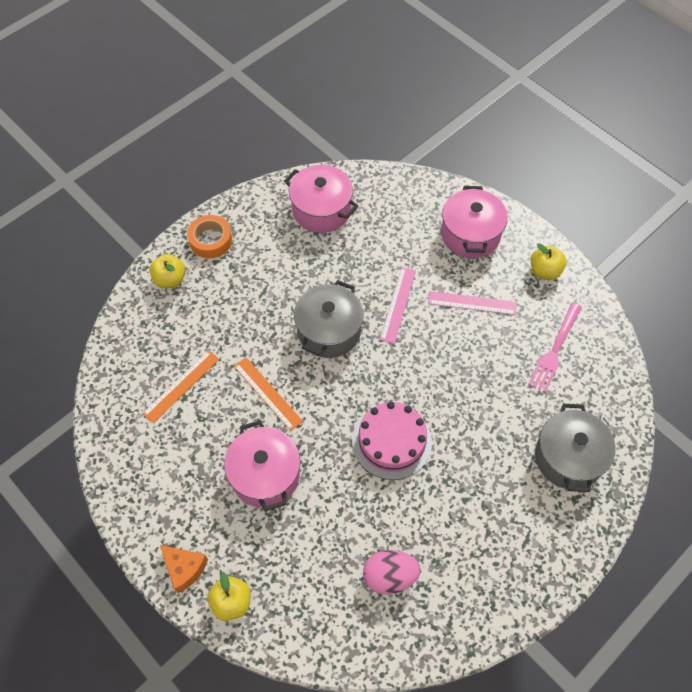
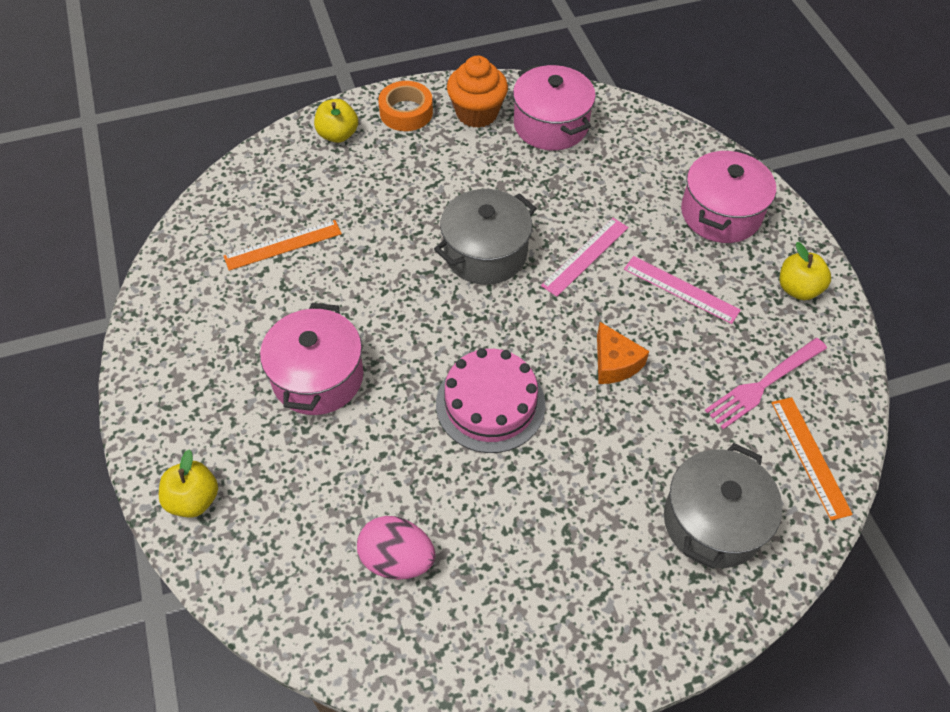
camera: 25 degrees right, 5 degrees down
orange cheese [160,545,208,593] -> orange cheese moved to [597,322,649,384]
orange ruler [234,357,303,431] -> orange ruler moved to [772,397,853,521]
none -> orange cupcake [447,56,508,128]

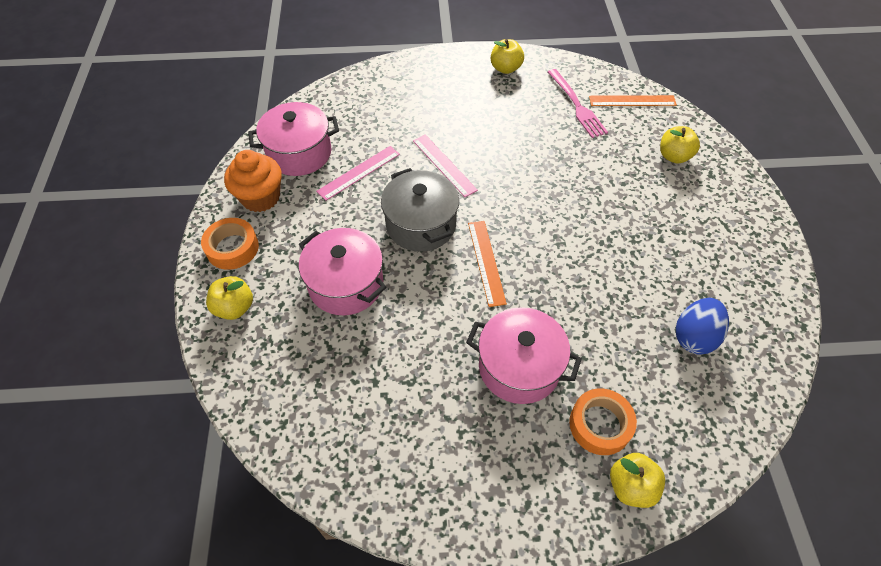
camera: 75 degrees left, 0 degrees up
orange ruler [224,220,342,271] -> orange ruler moved to [468,221,507,307]
pink egg [357,516,436,580] -> blue egg [676,298,729,355]
pink cake [436,348,545,453] -> none
orange cheese [597,322,649,384] -> none
pink ruler [624,256,741,324] -> pink ruler moved to [316,146,400,201]
grey pot [664,443,782,569] -> yellow apple [660,126,700,164]
pink pot [681,149,776,243] -> pink pot moved to [299,228,387,315]
none -> orange tape [569,388,637,455]

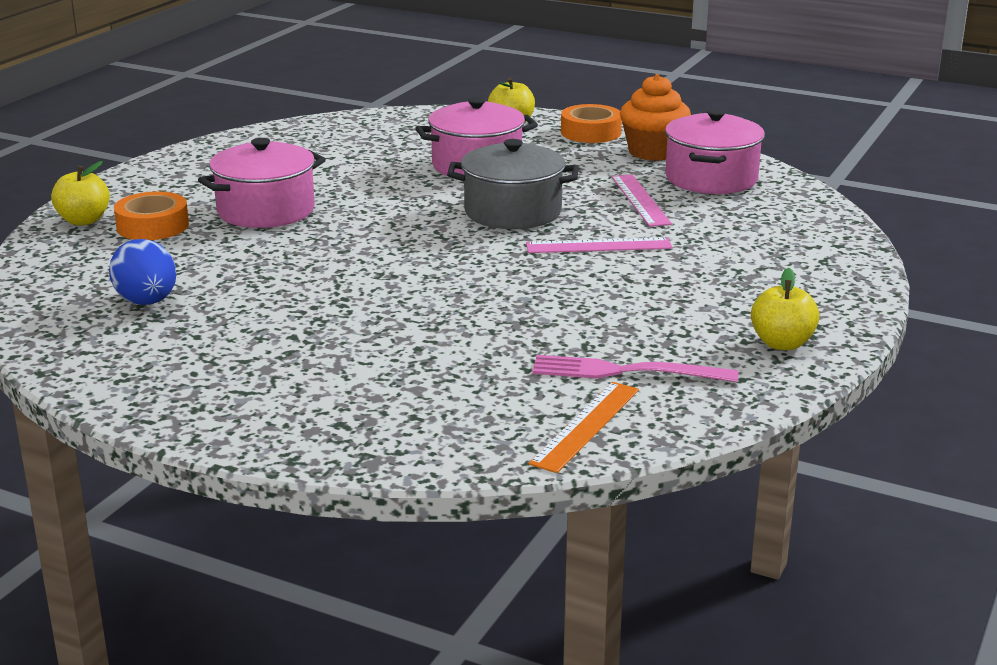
camera: 120 degrees right, 30 degrees down
orange ruler [468,221,507,307] -> none
yellow apple [660,126,700,164] -> none

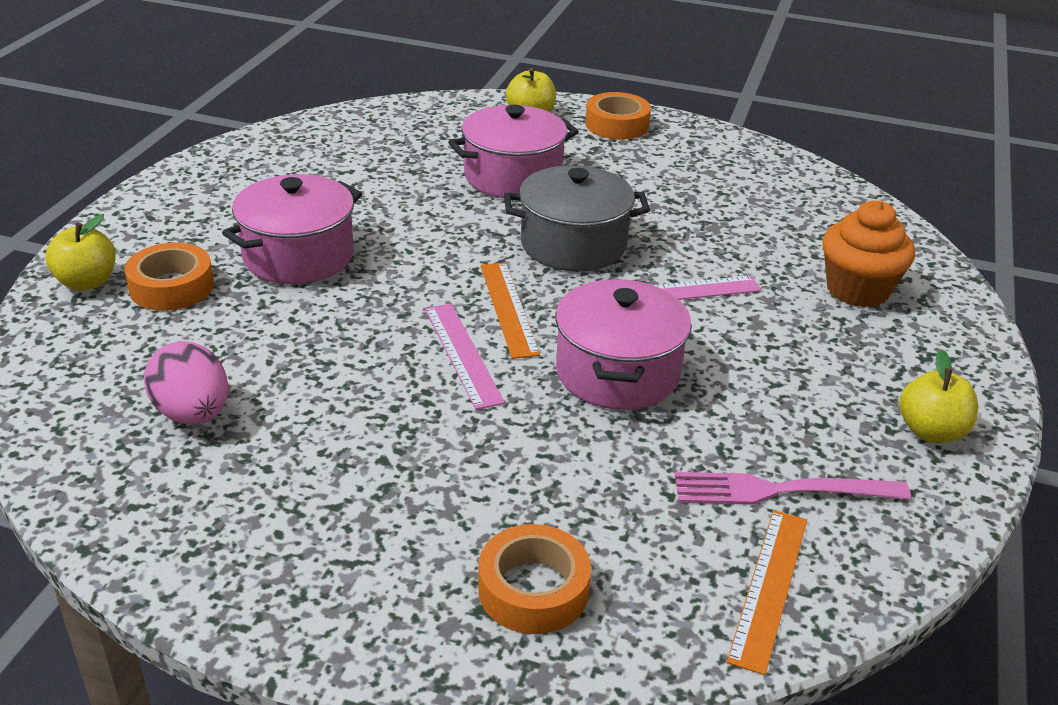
camera: 10 degrees left, 10 degrees up
blue egg [109,239,176,305] -> pink egg [144,341,228,424]
pink ruler [612,175,672,227] -> pink ruler moved to [425,304,505,410]
orange cupcake [620,74,691,161] -> orange cupcake moved to [822,200,915,308]
pink pot [665,109,765,194] -> pink pot moved to [555,278,692,410]
none -> orange tape [478,524,591,634]
none -> orange ruler [480,263,540,359]

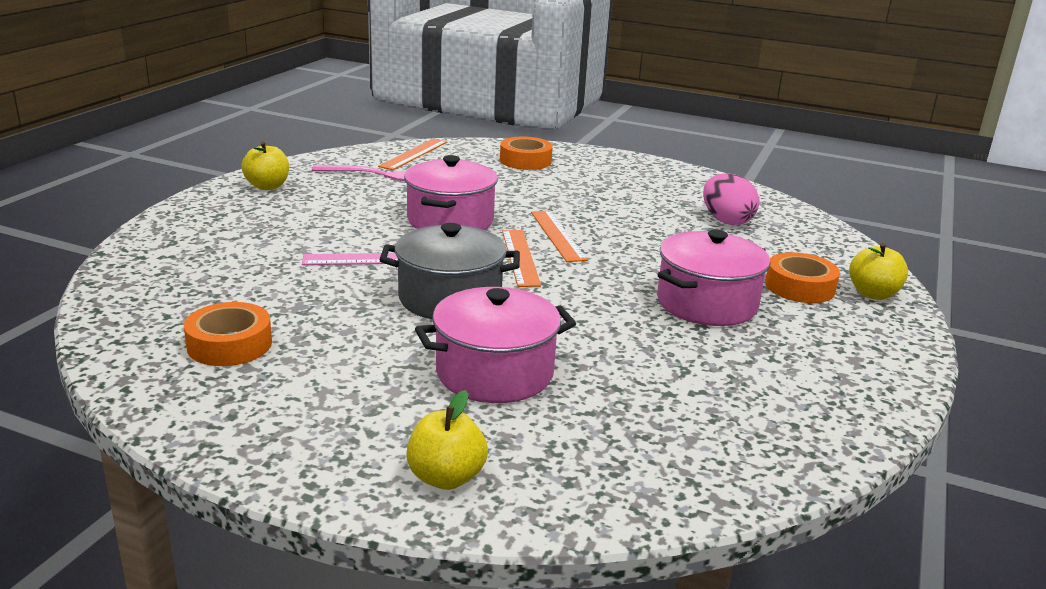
camera: 175 degrees left, 10 degrees down
pink ruler [425,304,505,410] -> orange ruler [531,210,588,262]
orange tape [585,92,651,140] -> orange tape moved to [184,302,272,366]
orange cupcake [822,200,915,308] -> none

